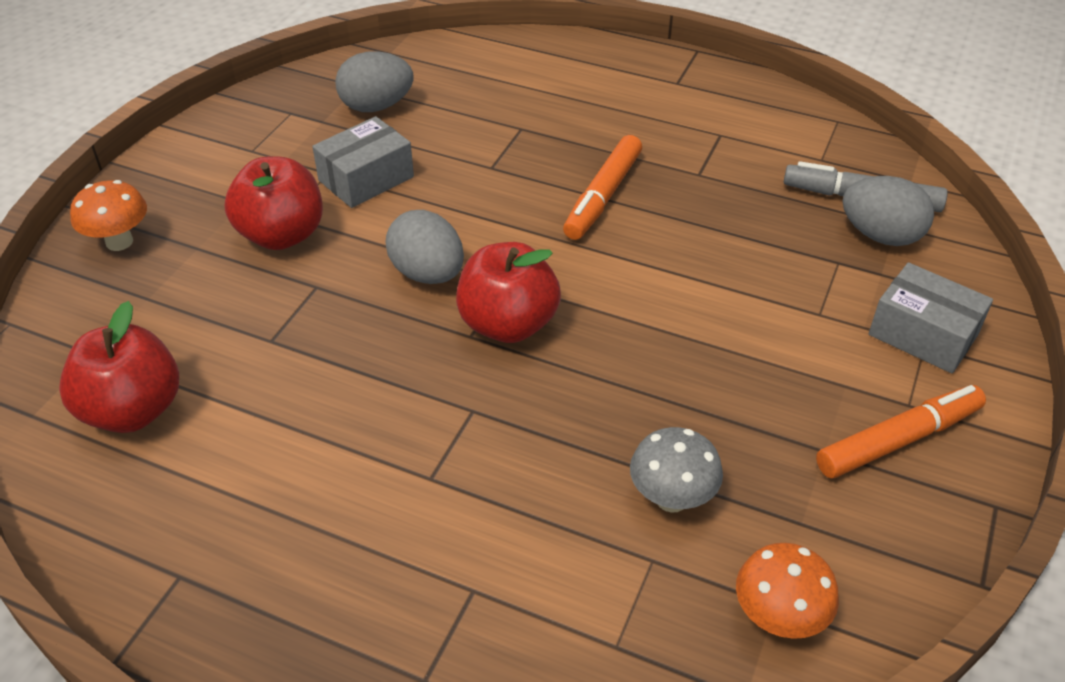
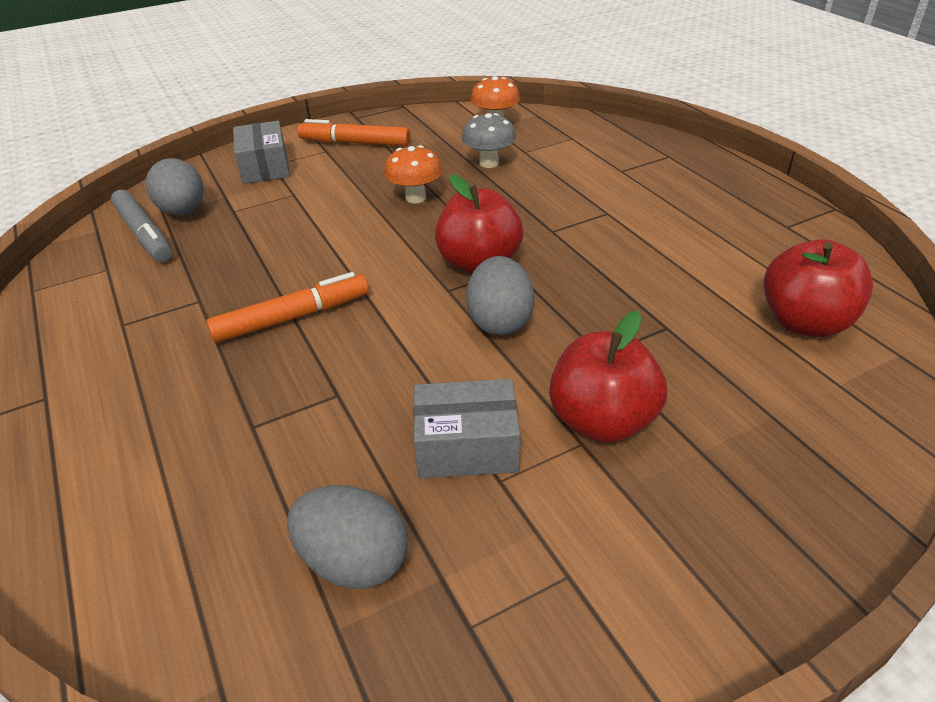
camera: 140 degrees left, 5 degrees down
orange mushroom [70,180,147,251] -> orange mushroom moved to [384,145,443,203]

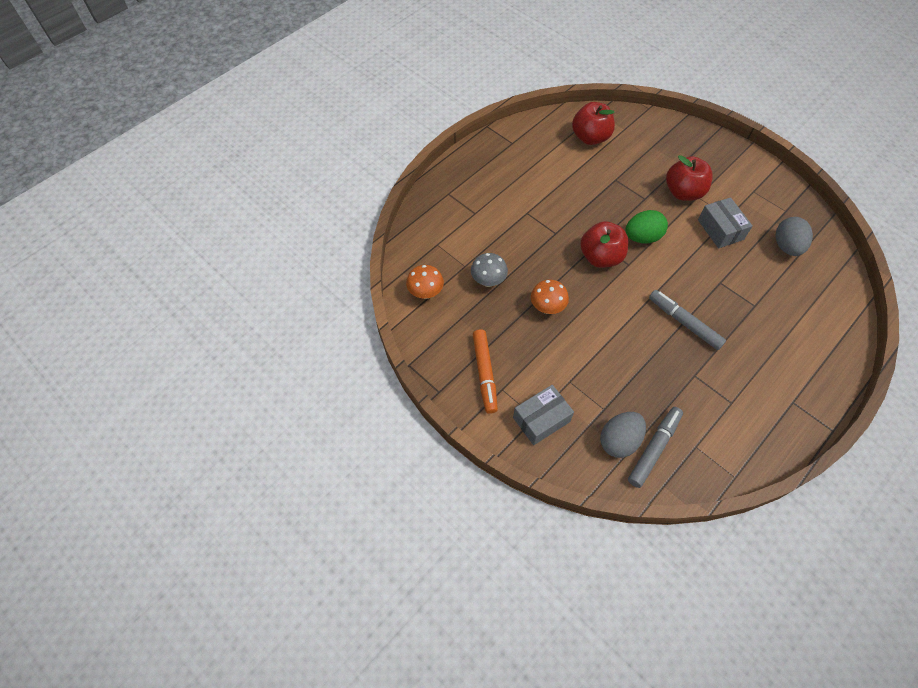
camera: 110 degrees left, 20 degrees up
orange marker [206,272,369,343] -> grey marker [649,290,726,350]
grey egg [466,256,534,335] -> green egg [626,210,668,244]

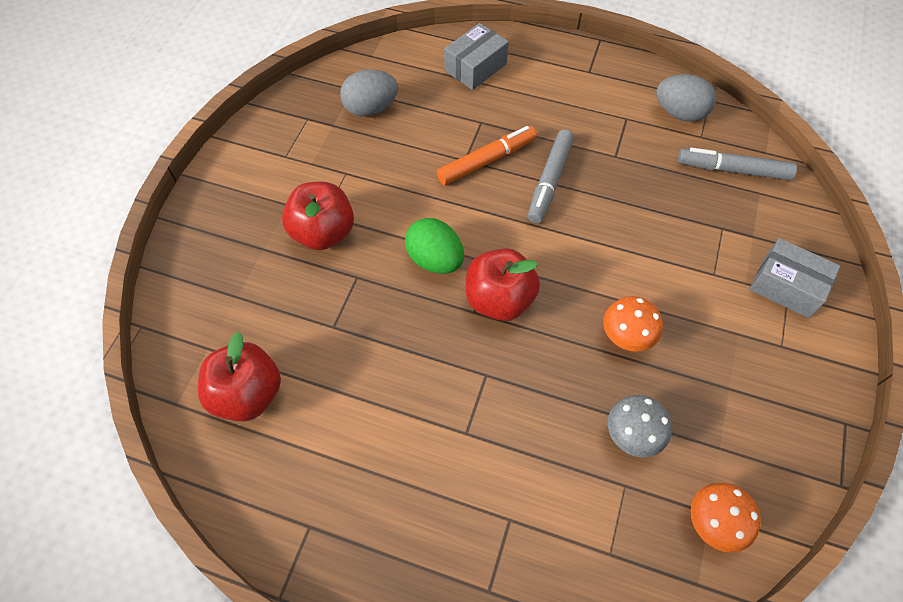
camera: 115 degrees left, 0 degrees up
orange marker [473,329,498,414] -> orange marker moved to [437,126,537,185]
grey egg [600,412,646,458] -> grey egg moved to [656,74,716,122]
grey box [698,197,753,248] -> grey box moved to [444,23,509,90]

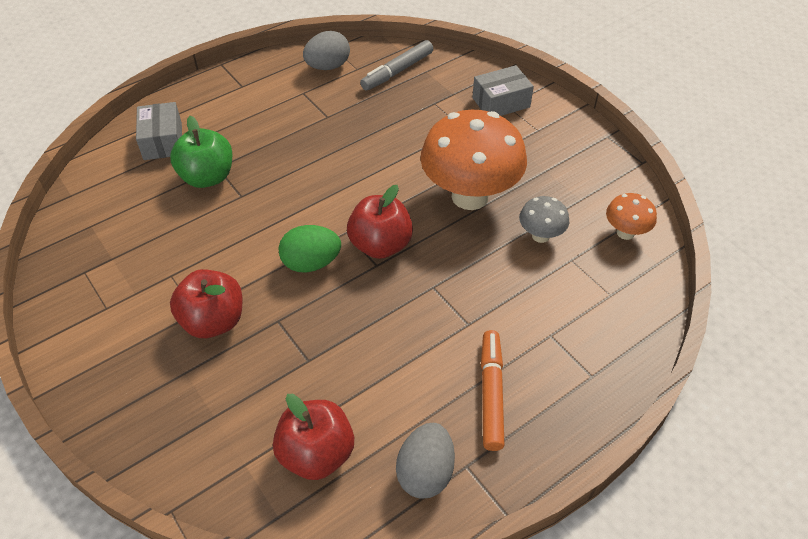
camera: 55 degrees left, 10 degrees down
grey egg [340,69,398,117] -> grey egg moved to [396,423,455,499]
orange marker [437,126,537,185] -> orange marker moved to [481,330,505,451]
grey marker [528,129,574,223] -> none
orange mushroom [603,296,663,352] -> orange mushroom [420,110,527,210], size x2.17
none -> green apple [170,116,232,188]

